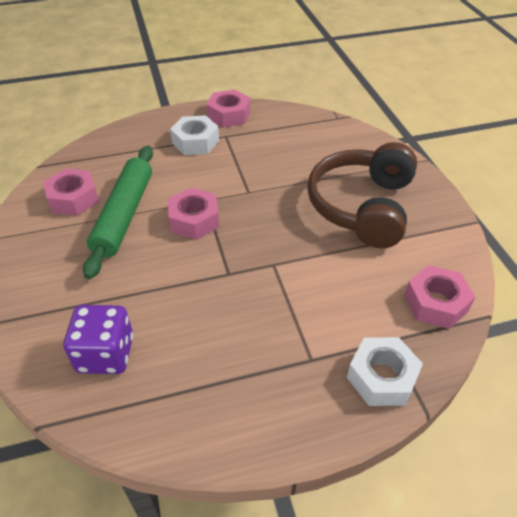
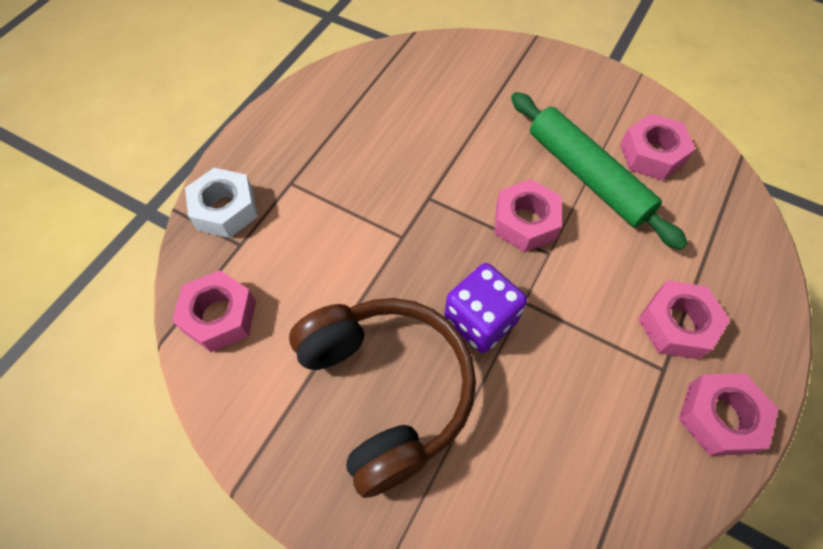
camera: 135 degrees right, 15 degrees up
purple dice [63,305,133,374] -> purple dice moved to [444,263,527,353]
white nut [170,115,219,155] -> pink nut [638,280,730,359]

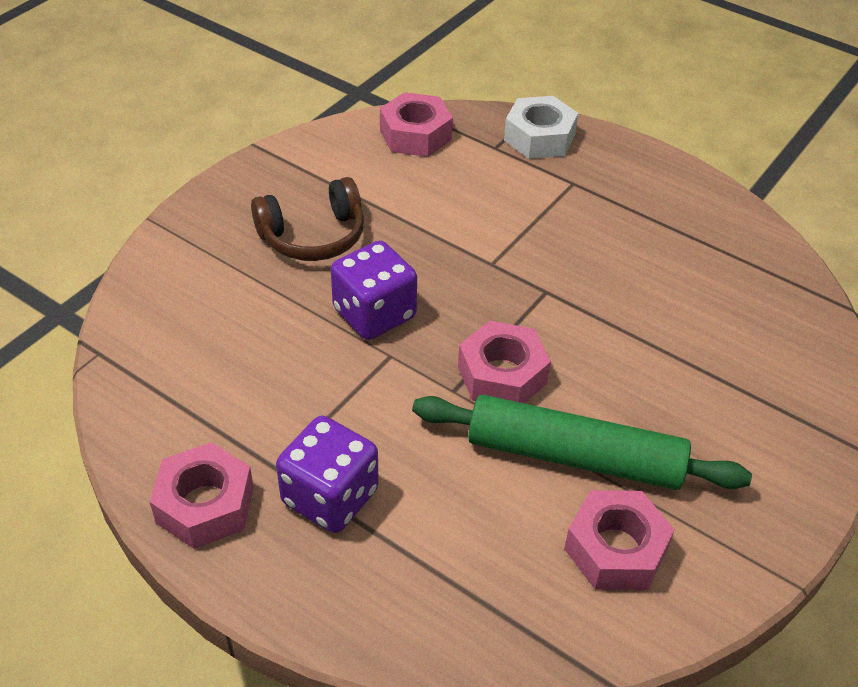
camera: 95 degrees right, 15 degrees down
brown headphones [289,298,476,498] -> brown headphones [251,177,364,261], size x0.61
green rolling pin [511,92,688,250] -> green rolling pin turned 45 degrees clockwise [412,395,752,490]
pink nut [638,280,730,359] -> purple dice [276,416,379,533]

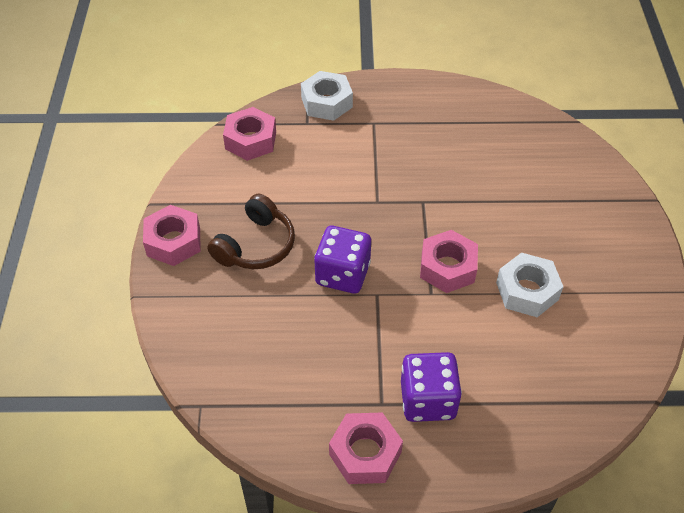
camera: 35 degrees left, 5 degrees up
green rolling pin [412,395,752,490] -> white nut [496,252,564,317]
pink nut [564,490,675,590] -> pink nut moved to [143,205,201,266]

